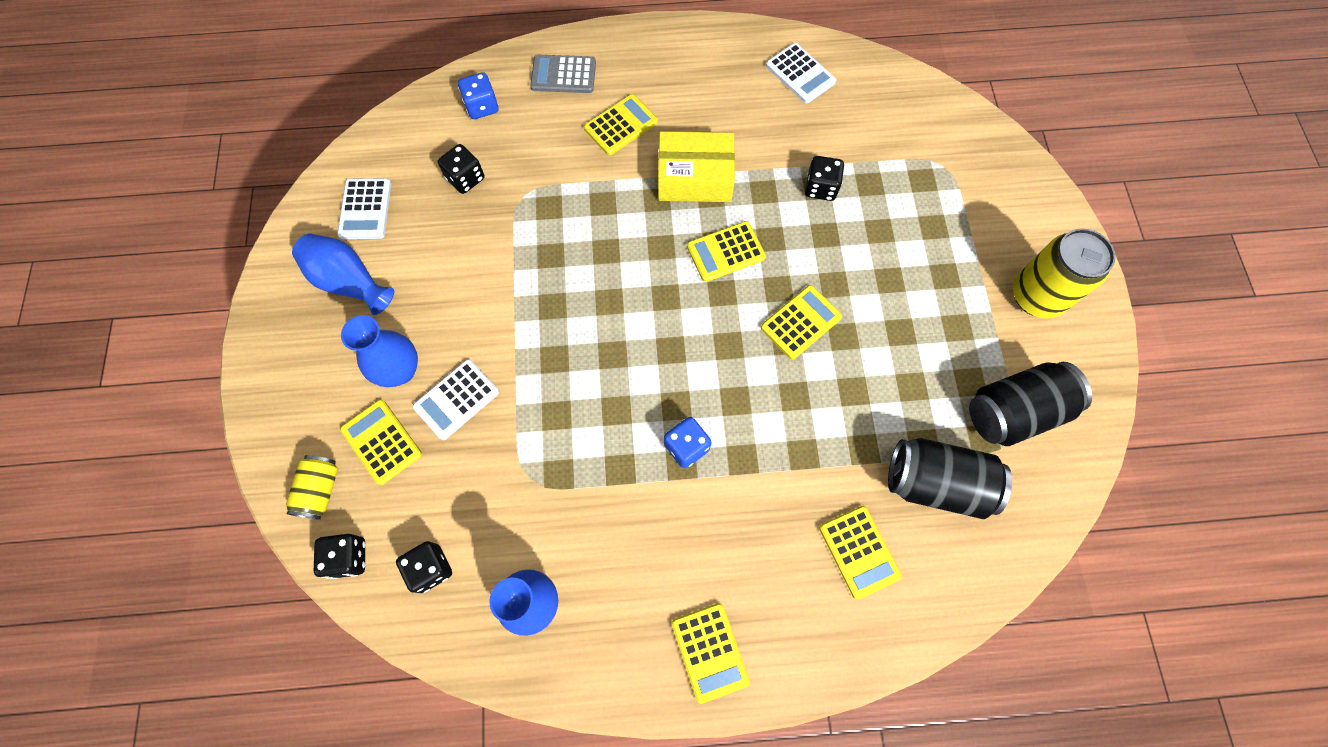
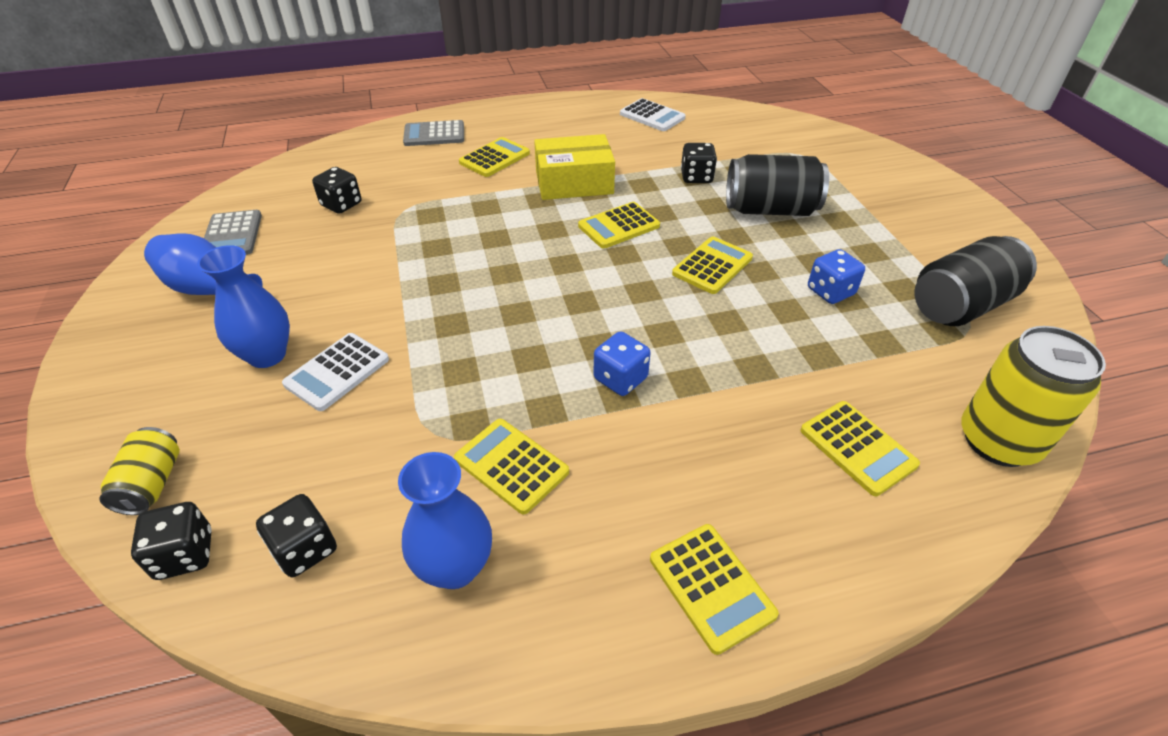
camera: 10 degrees left, 25 degrees down
white calculator [337,178,391,239] -> grey calculator [204,210,262,255]
yellow calculator [340,399,422,485] -> yellow calculator moved to [454,419,569,514]
blue dice [458,72,499,119] -> blue dice moved to [808,249,865,304]
black can [888,438,1012,519] -> black can moved to [726,154,829,216]
yellow can [1013,228,1116,318] -> yellow can moved to [961,326,1106,467]

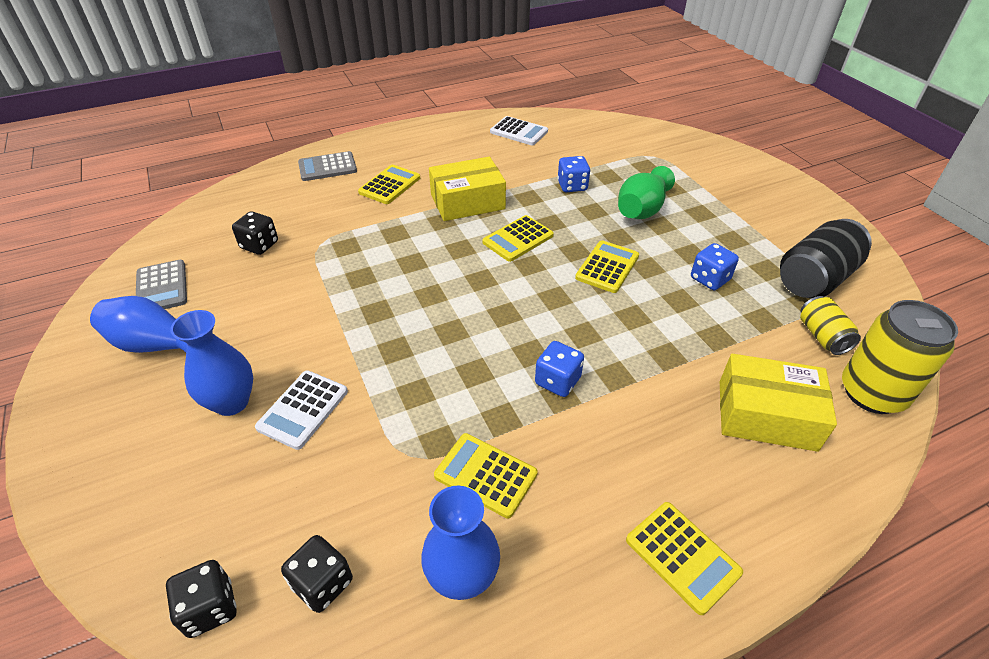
camera: 10 degrees left, 0 degrees up
yellow can [99,427,180,515] -> yellow can moved to [800,296,861,355]
black dice [681,143,717,183] -> blue dice [557,156,590,192]
black can [726,154,829,216] -> green vase [618,166,675,219]
yellow calculator [800,401,920,496] -> yellow box [720,354,837,452]

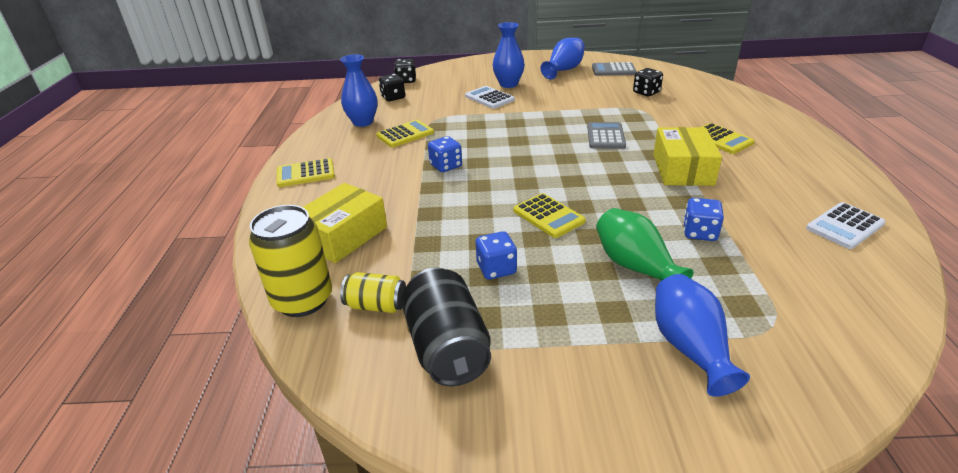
camera: 115 degrees right, 10 degrees down
grey calculator [298,151,357,181] -> grey calculator moved to [587,122,626,149]
yellow calculator [482,215,554,262] -> none
none -> blue vase [655,274,750,397]

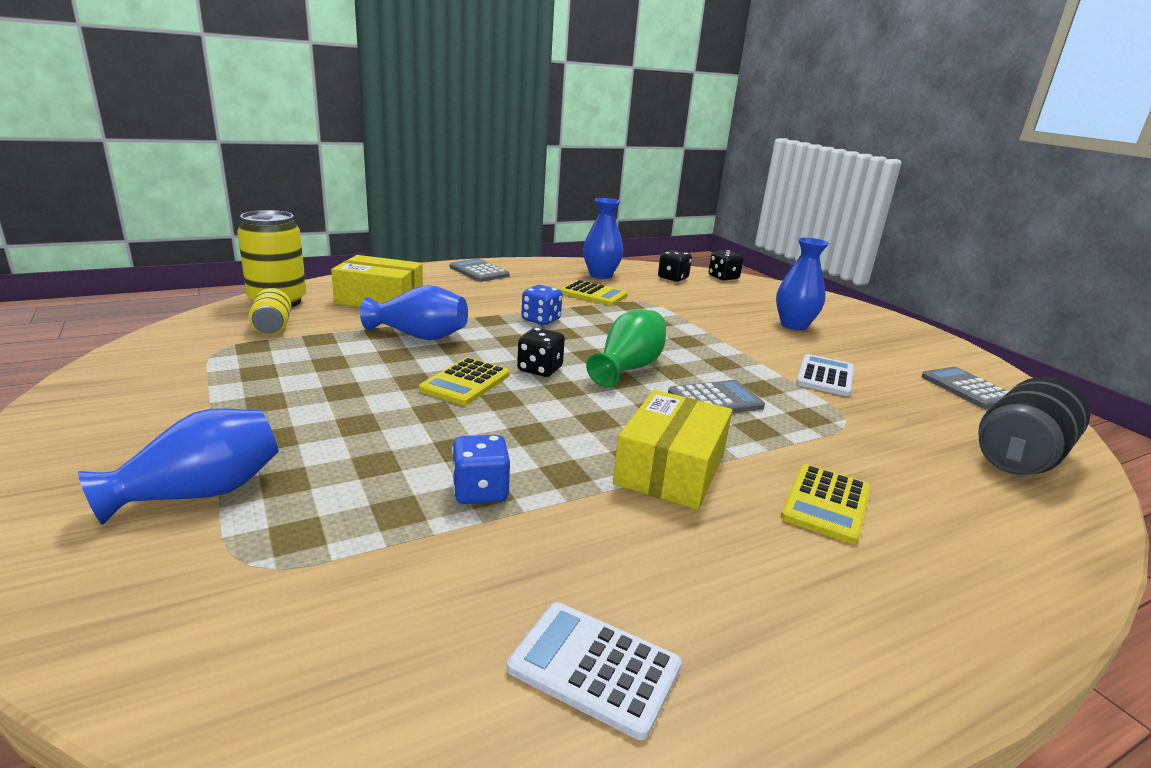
camera: 60 degrees right, 10 degrees down
yellow calculator [277,158,335,187] -> grey calculator [450,259,510,282]
black can [401,268,491,386] -> black can moved to [978,377,1091,475]
white calculator [465,86,515,109] -> white calculator moved to [796,354,854,396]
blue dice [476,231,517,280] -> none
blue vase [540,38,585,79] -> blue vase moved to [360,285,468,340]
green vase [596,208,694,281] -> green vase moved to [586,310,666,387]
black dice [633,68,663,96] -> black dice moved to [517,328,565,377]
yellow box [653,127,722,186] -> yellow box turned 45 degrees counterclockwise [613,390,732,510]

